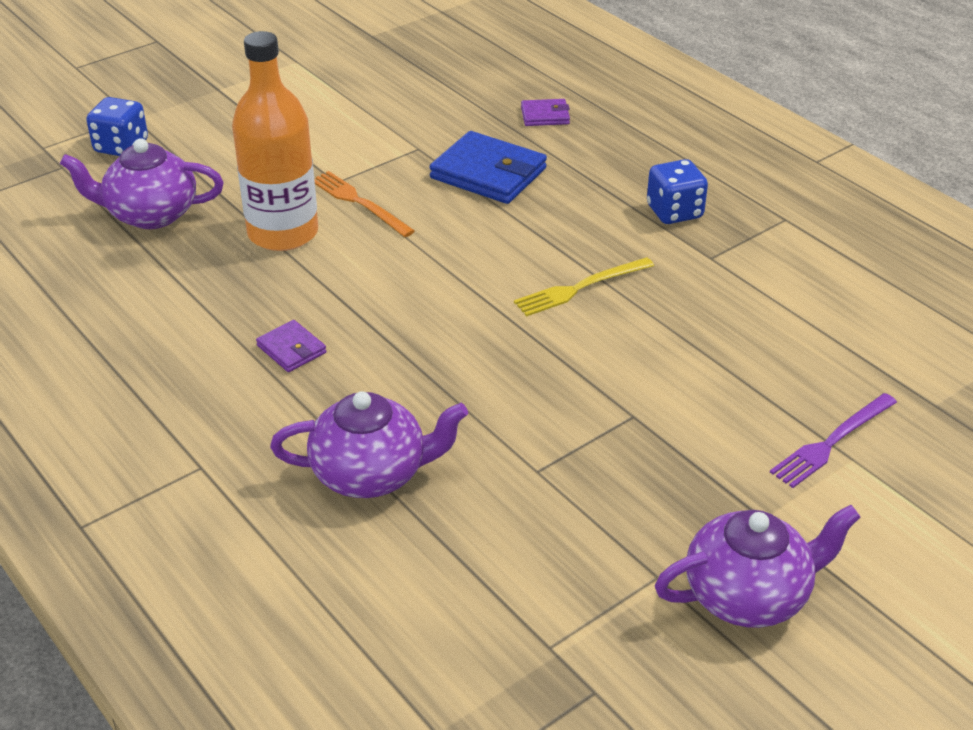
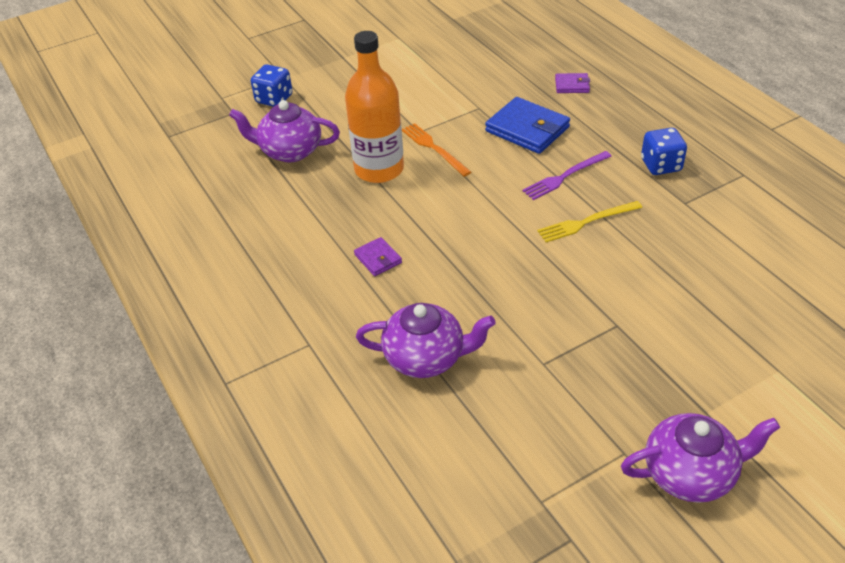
camera: 10 degrees right, 5 degrees up
purple fork [770,393,897,488] -> purple fork moved to [522,151,612,200]

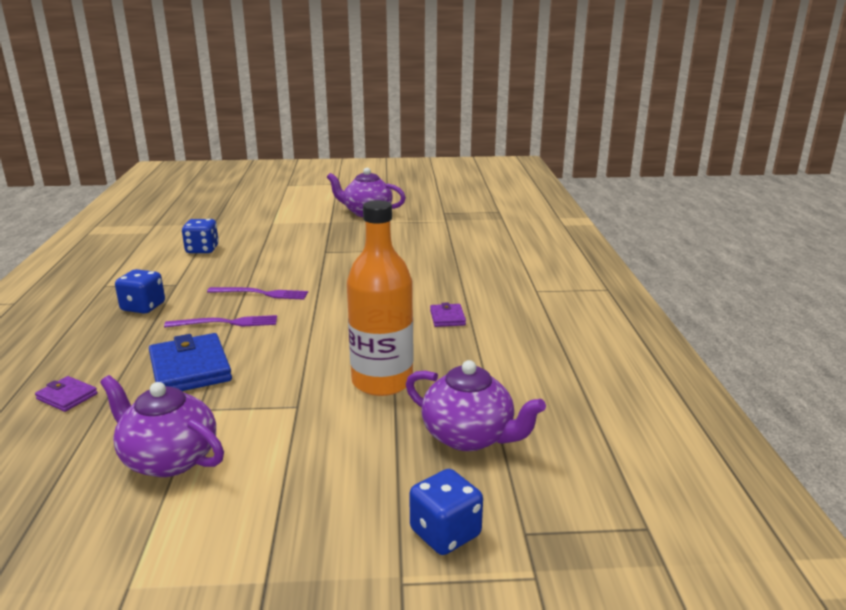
camera: 155 degrees left, 20 degrees down
purple teapot [356,303,496,378] -> purple teapot moved to [100,375,224,477]
orange fork [402,123,471,177] -> none
yellow fork [537,201,642,242] -> purple fork [207,287,308,300]
none -> blue dice [182,219,219,253]

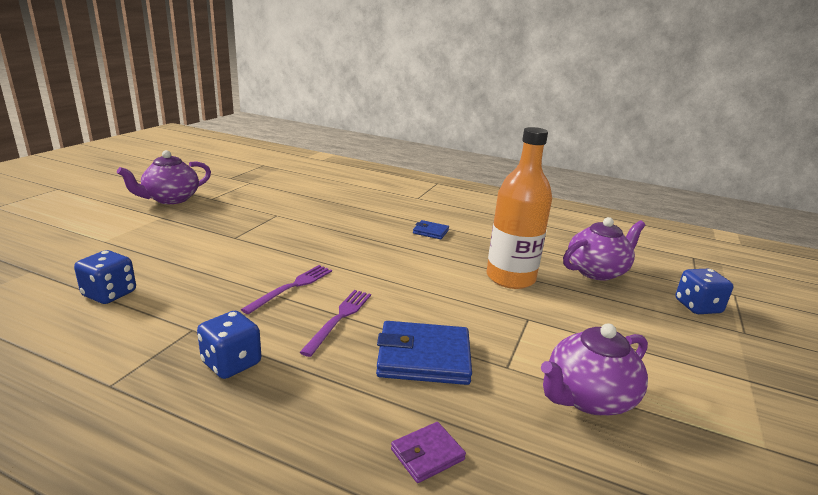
camera: 65 degrees left, 0 degrees up
purple wallet [430,302,466,327] -> blue wallet [413,220,449,239]

